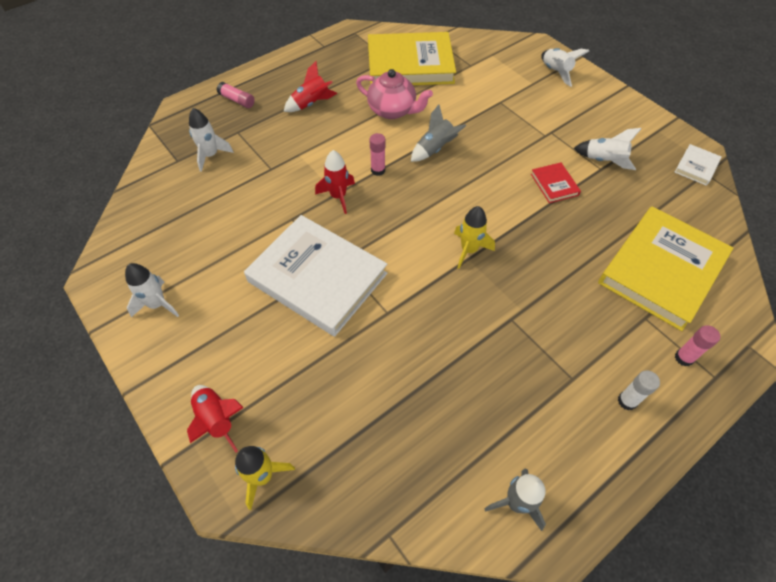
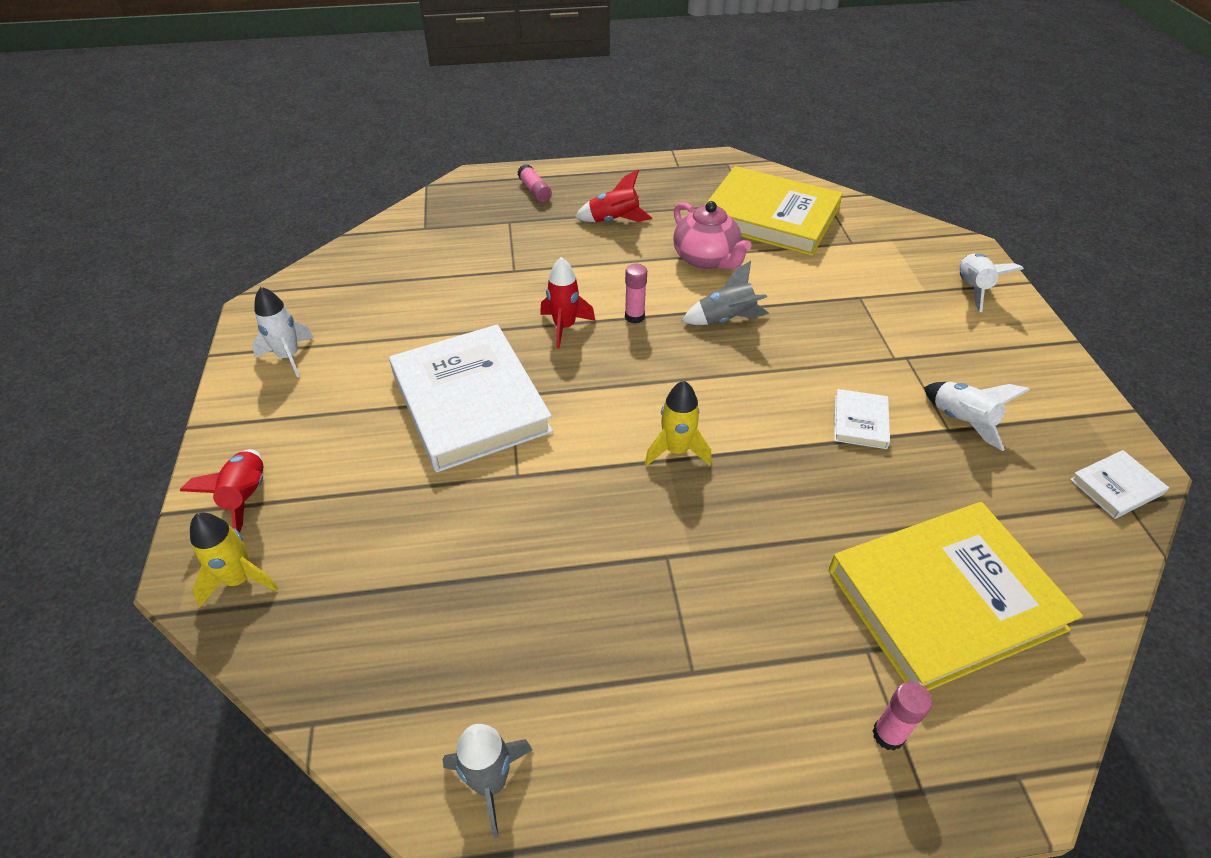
camera: 30 degrees right, 10 degrees down
white rocket [189,108,234,172] -> none
red book [531,163,581,203] -> white book [834,389,890,449]
white glue stick [618,371,660,410] -> none

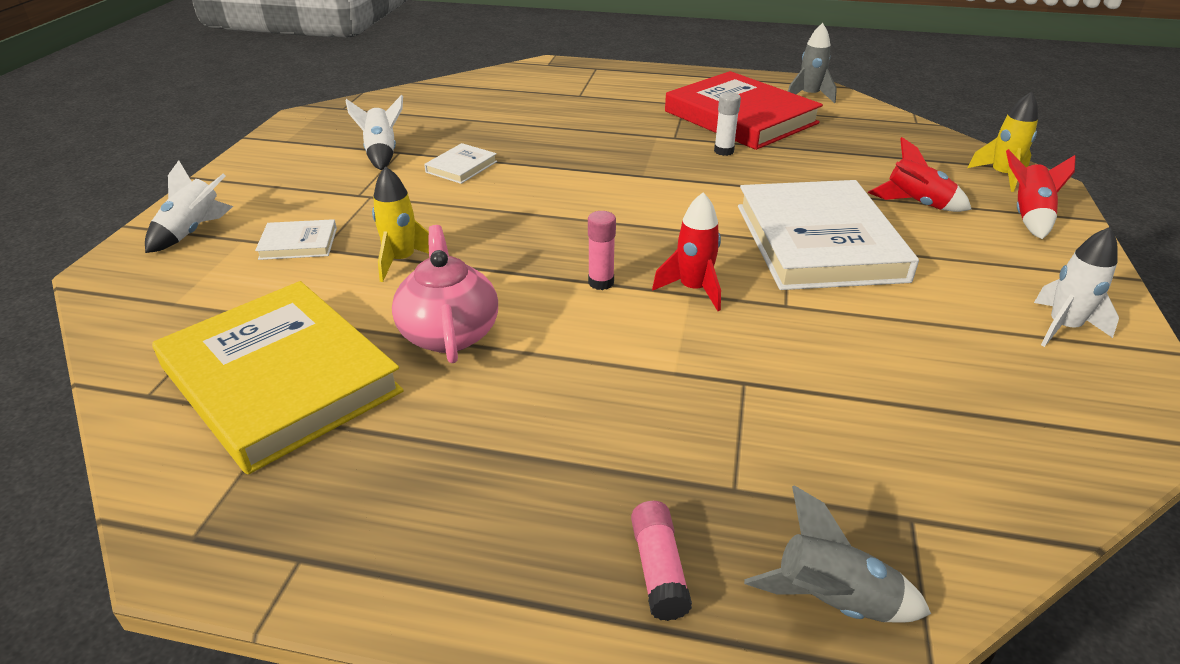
camera: 160 degrees left, 10 degrees down
red rocket [575,170,652,222] -> red rocket moved to [868,137,972,212]
yellow rocket [645,381,712,466] -> yellow rocket moved to [372,166,429,282]
grey rocket [682,261,769,325] -> grey rocket moved to [744,485,931,623]
yellow book [828,502,1083,691] -> none
pink glue stick [873,681,932,751] -> none
white book [1070,450,1169,519] -> white book moved to [255,219,337,260]
none -> red book [665,71,823,150]
none -> white glue stick [714,92,741,156]

